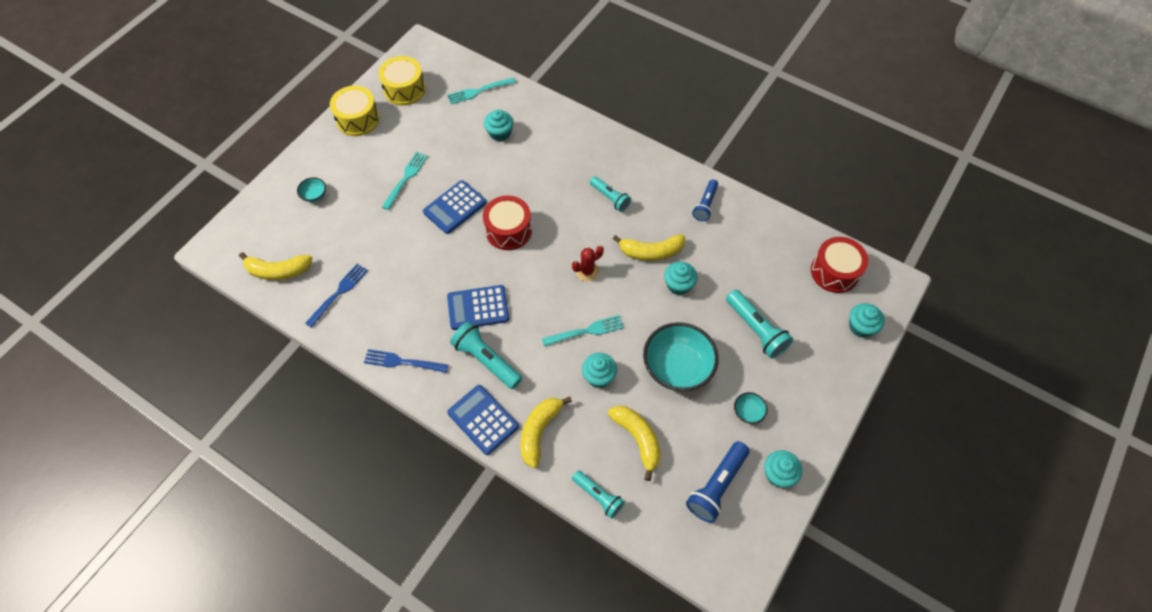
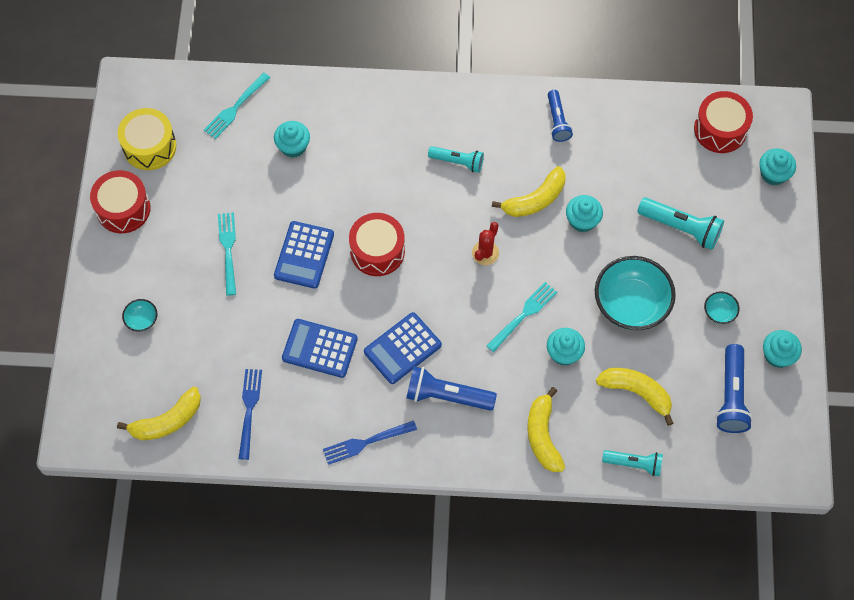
camera: 30 degrees left, 5 degrees up
yellow drum [330,86,380,136] -> red drum [90,170,151,233]
blue calculator [447,385,519,455] -> blue calculator moved to [282,319,358,378]
turquoise flashlight [450,321,522,389] -> blue flashlight [406,366,497,411]

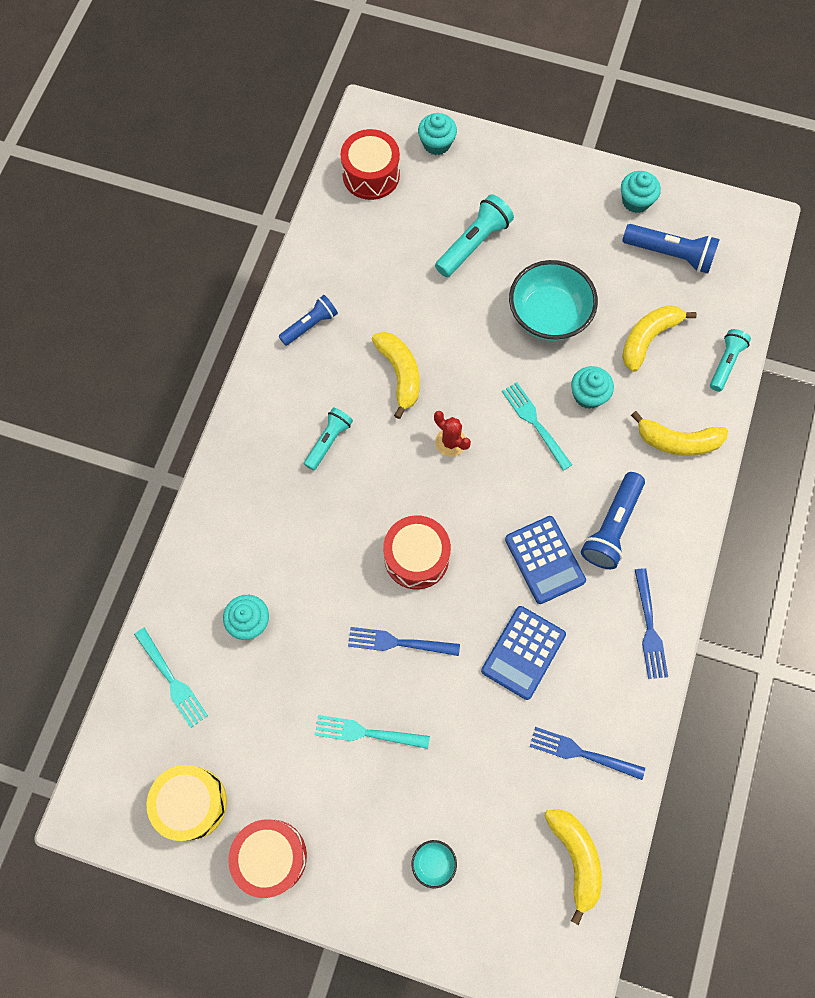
camera: 75 degrees left, 5 degrees up
blue calculator [274,221,334,289] -> blue fork [348,627,460,656]
blue flashlight [548,90,573,142] -> blue flashlight turned 45 degrees counterclockwise [279,295,338,346]
turquoise cupcake [566,195,603,232] -> none
turquoise bowl [704,291,740,324] -> none

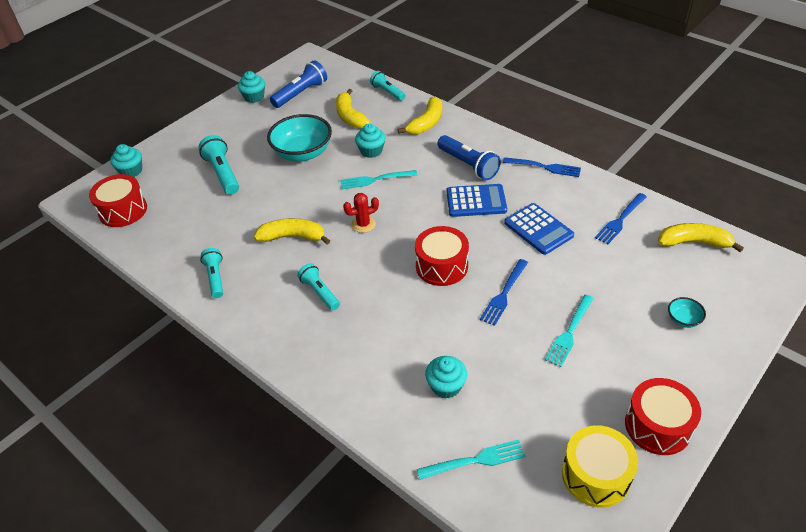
camera: 65 degrees left, 25 degrees down
blue flashlight [279,295,338,346] -> turquoise flashlight [200,248,223,298]

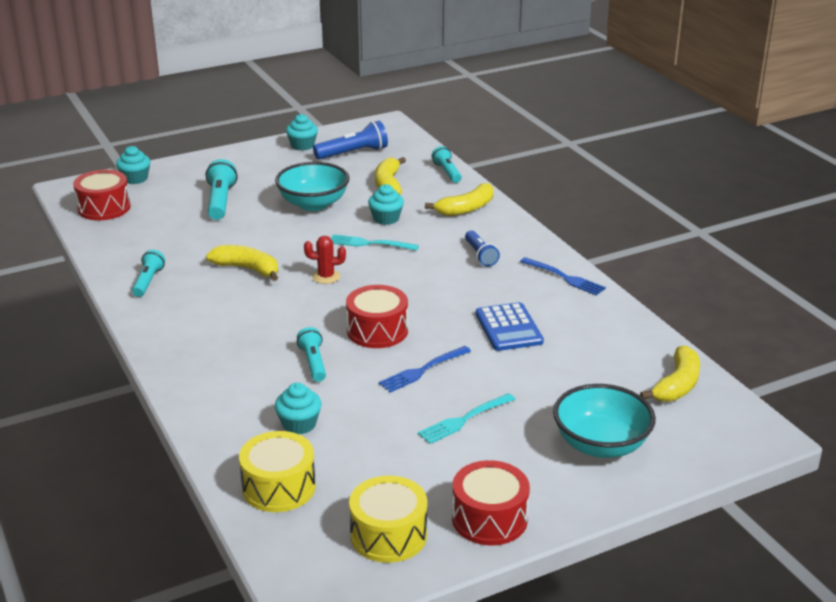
camera: 20 degrees right, 15 degrees down
turquoise flashlight [297,263,340,310] -> turquoise flashlight moved to [297,327,326,382]
turquoise fork [417,440,526,480] -> yellow drum [239,431,316,512]
blue flashlight [437,135,501,180] -> blue flashlight [465,230,500,267], size x0.66
blue calculator [447,184,507,217] -> none
blue fork [595,193,647,244] -> none
yellow banana [658,223,744,252] -> yellow banana turned 90 degrees clockwise [640,345,700,402]
turquoise bowl [668,297,706,328] -> turquoise bowl [553,384,656,458], size x2.28

